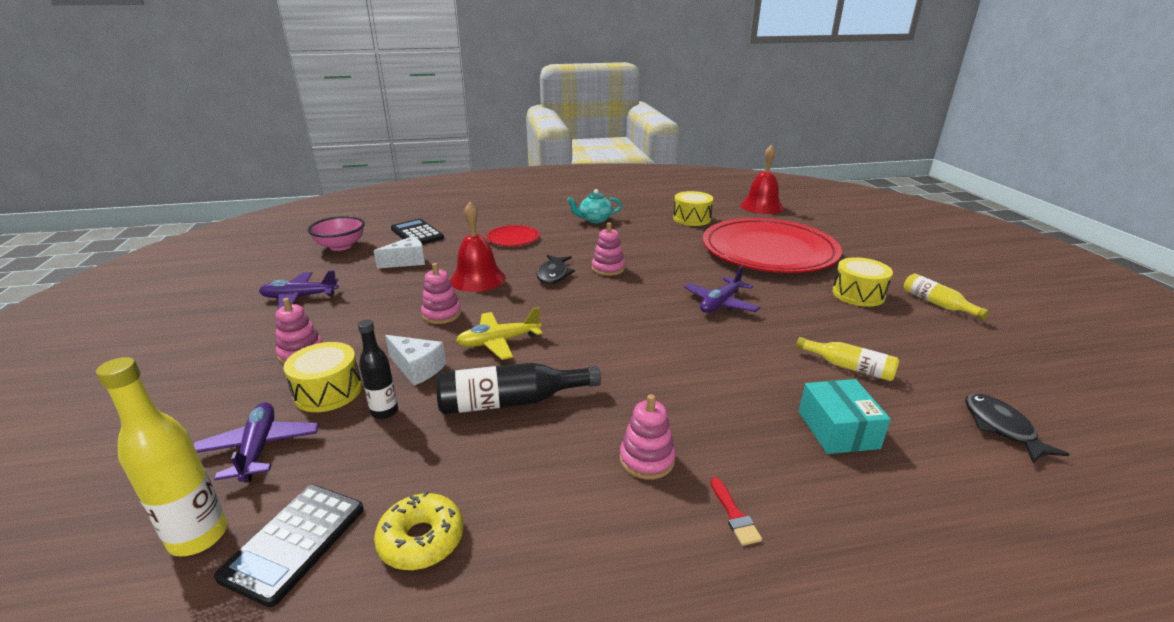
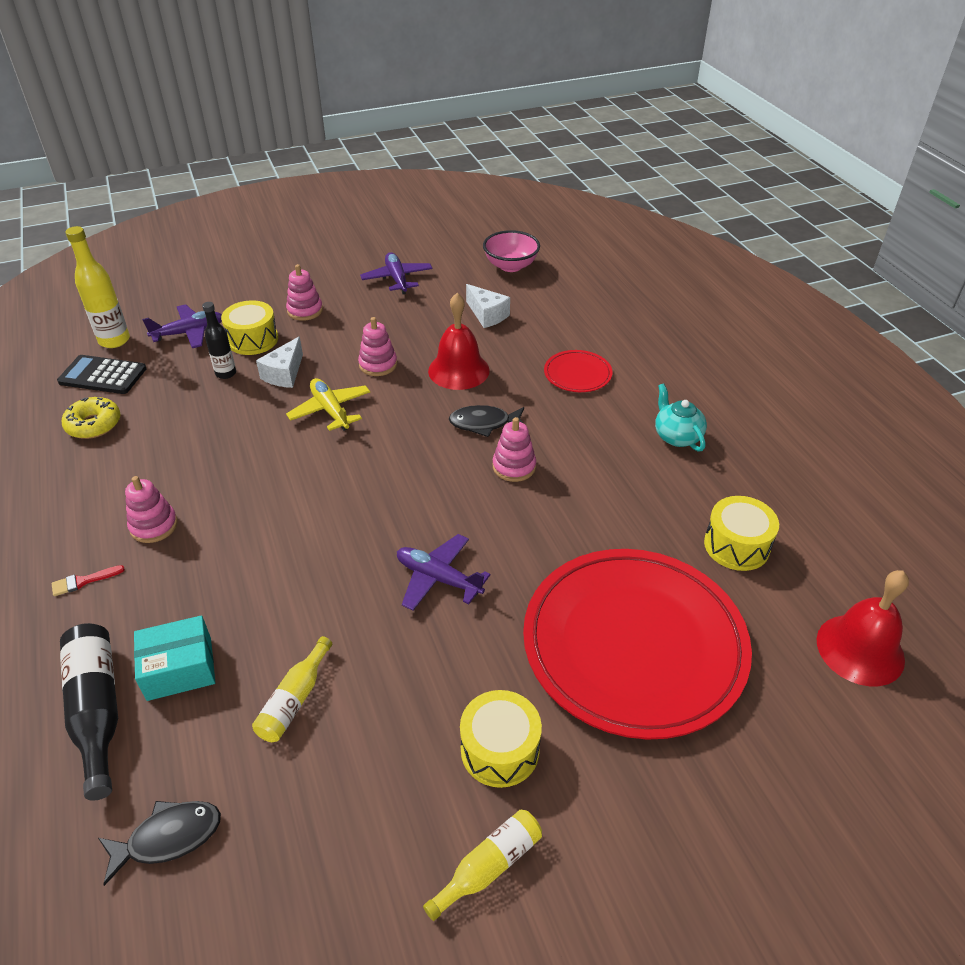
camera: 80 degrees right, 15 degrees up
black calculator [391,219,444,244] -> none
black bottle [436,363,601,414] -> black bottle moved to [60,623,118,801]

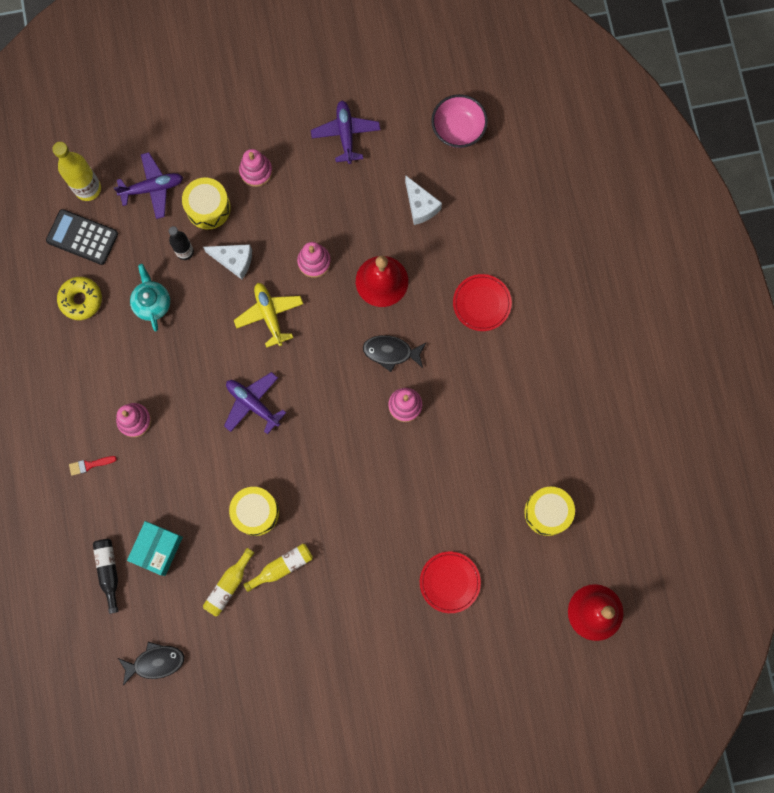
camera: 10 degrees right, 35 degrees up
black bottle [60,623,118,801] -> black bottle [93,539,118,614], size x0.64
turquoise box [134,615,215,701] -> turquoise box turned 60 degrees counterclockwise [127,521,183,576]
white cheese [256,337,303,388] -> white cheese turned 105 degrees counterclockwise [203,244,252,279]
purple plane [397,534,490,611] -> purple plane moved to [224,372,286,435]
yellow bottle [423,810,542,921] -> yellow bottle moved to [243,544,313,592]
yellow drum [460,690,542,788] -> yellow drum moved to [229,487,279,536]
red plate [523,549,752,740] -> red plate [420,552,481,613], size x0.42
turquoise teapot [655,383,707,452] -> turquoise teapot moved to [130,264,170,331]

